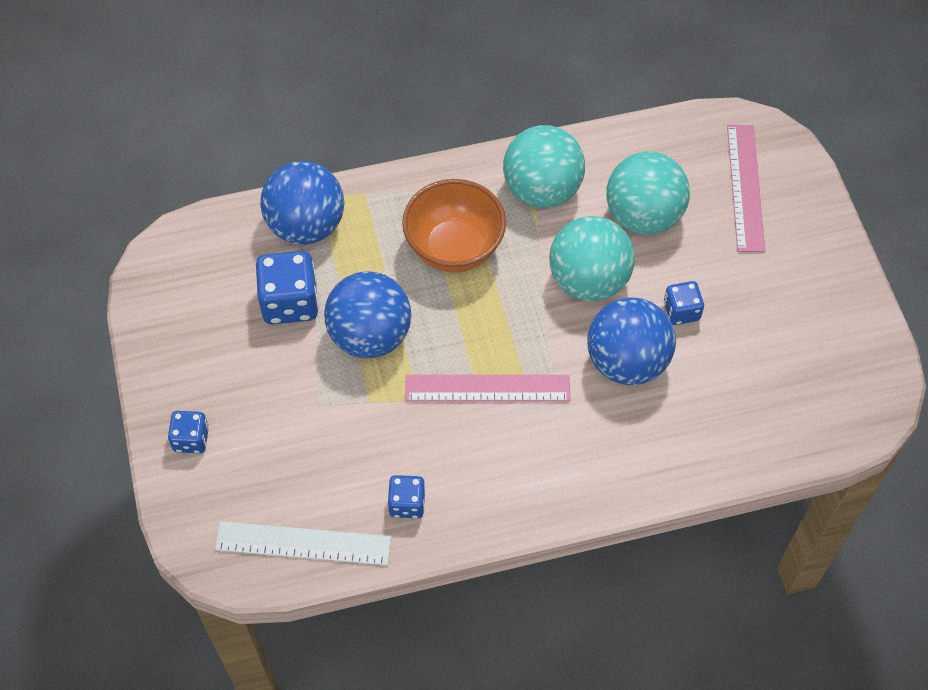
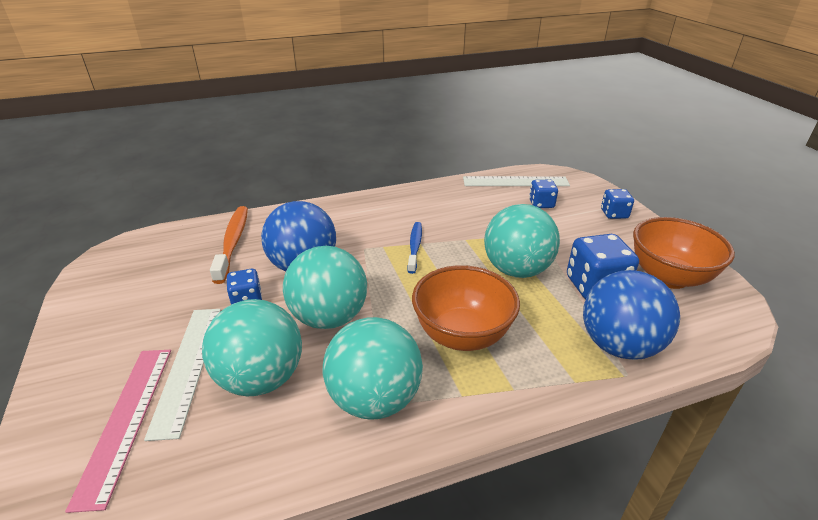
camera: 175 degrees right, 25 degrees down
blue ball [324,271,411,359] -> turquoise ball [484,204,560,278]
blue dice [388,475,425,518] -> blue dice moved to [529,180,558,208]
pink ruler [405,375,570,401] -> blue toothbrush [407,222,422,274]
none -> white ruler [144,309,221,441]
none -> orange toothbrush [210,206,248,284]
none -> orange bowl [633,217,735,289]

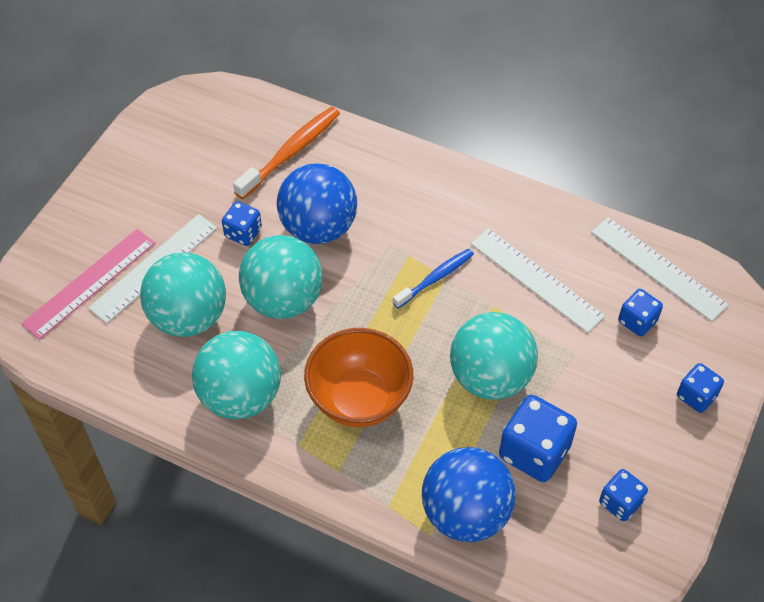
camera: 45 degrees right, 20 degrees up
orange bowl [633,217,735,289] -> blue dice [599,469,648,521]
none -> white ruler [471,228,605,333]

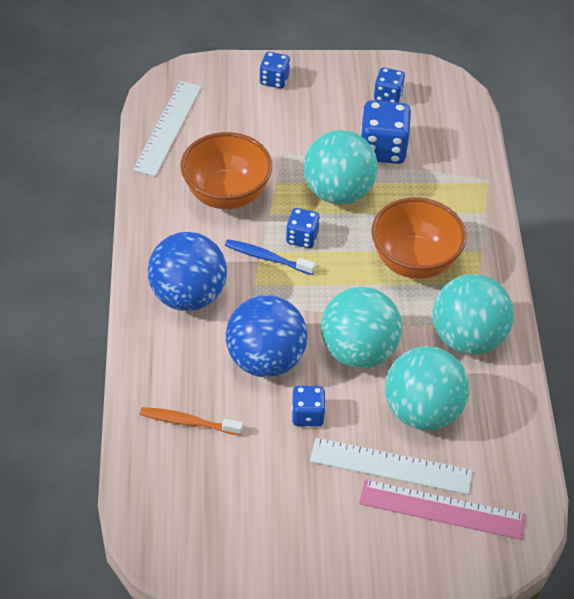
camera: 120 degrees left, 5 degrees down
orange toothbrush [233,107,340,199] -> orange toothbrush [140,407,243,435], size x0.66
blue ball [422,447,516,542] -> blue ball moved to [148,232,227,311]
white ruler [471,228,605,333] -> orange bowl [180,132,272,209]
blue dice [618,289,663,336] -> blue dice moved to [286,208,320,248]

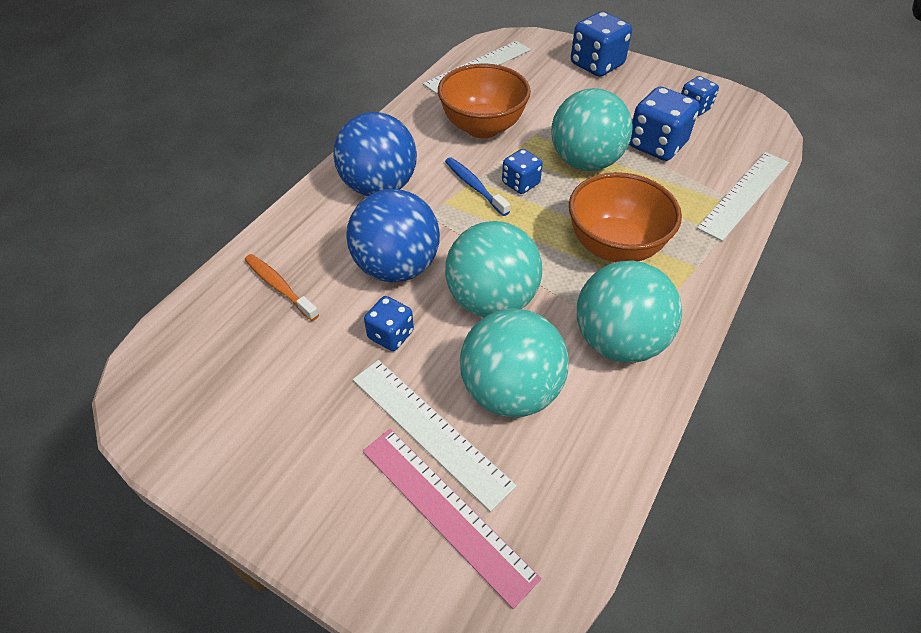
camera: 35 degrees right, 0 degrees up
blue dice [259,52,290,88] -> blue dice [571,12,632,77], size x1.72
none -> white ruler [697,152,789,241]

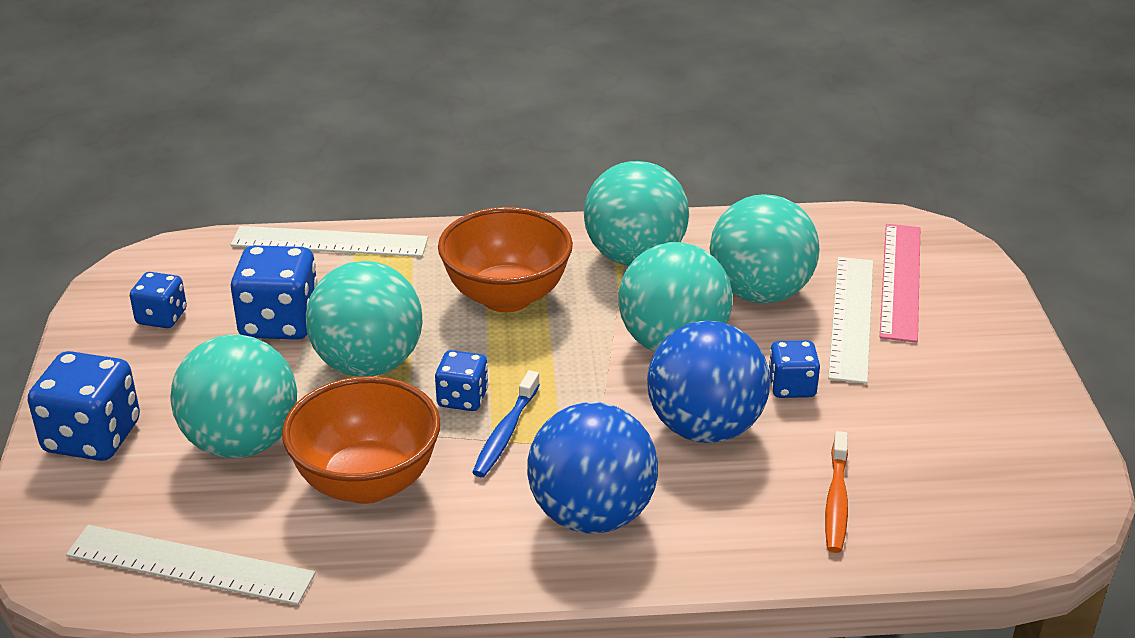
camera: 125 degrees left, 15 degrees down
none -> turquoise ball [170,335,297,458]

